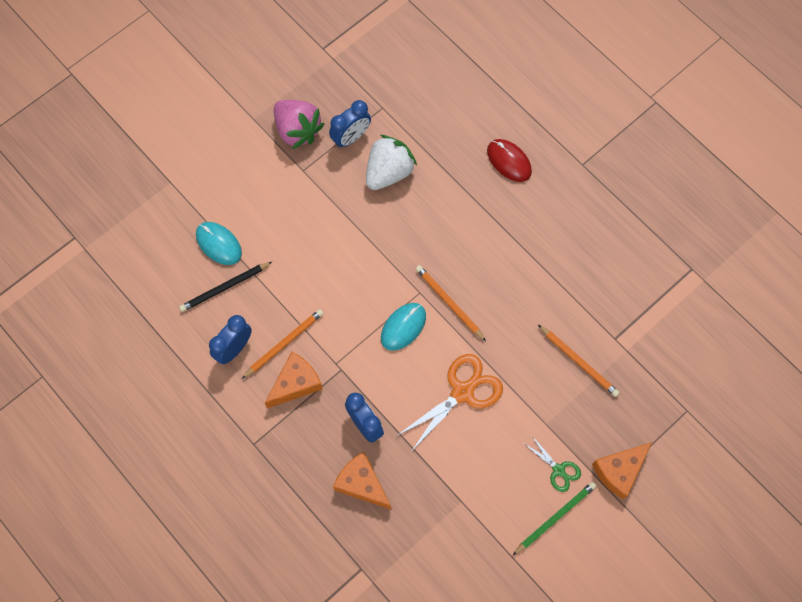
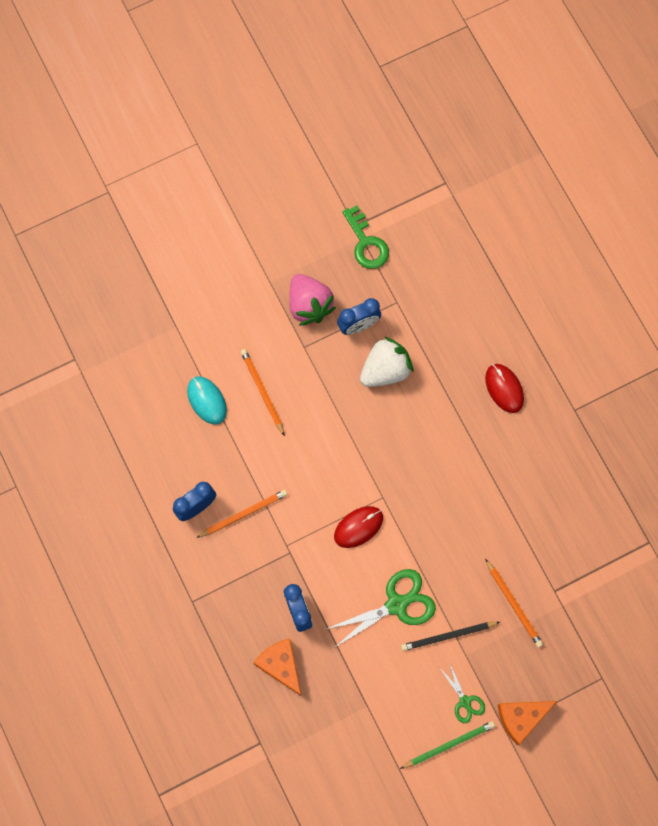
camera: 15 degrees right, 5 degrees up
black pencil [179,261,273,312] -> black pencil moved to [401,622,500,651]
orange cheese [265,352,323,409] -> none
turquoise mouse [381,303,426,351] -> red mouse [334,506,383,548]
orange scissors [397,354,503,452] -> green scissors [324,569,436,648]
orange pencil [416,265,486,341] -> orange pencil moved to [241,349,285,436]
none -> green key [342,205,389,269]

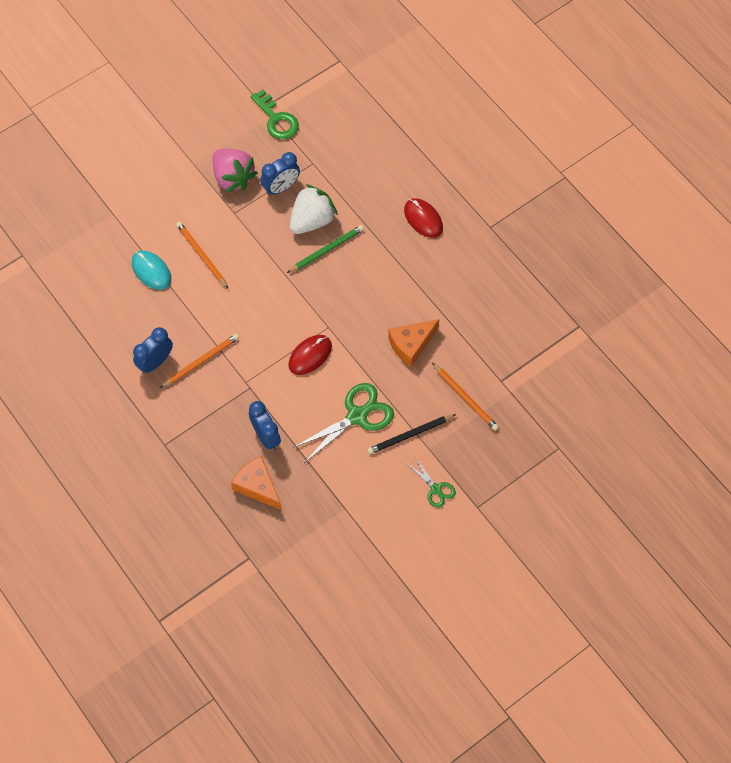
camera: 10 degrees left, 10 degrees down
green pencil [400,721,495,769] -> green pencil moved to [287,225,364,273]
orange cheese [498,701,557,745] -> orange cheese moved to [388,319,439,367]

